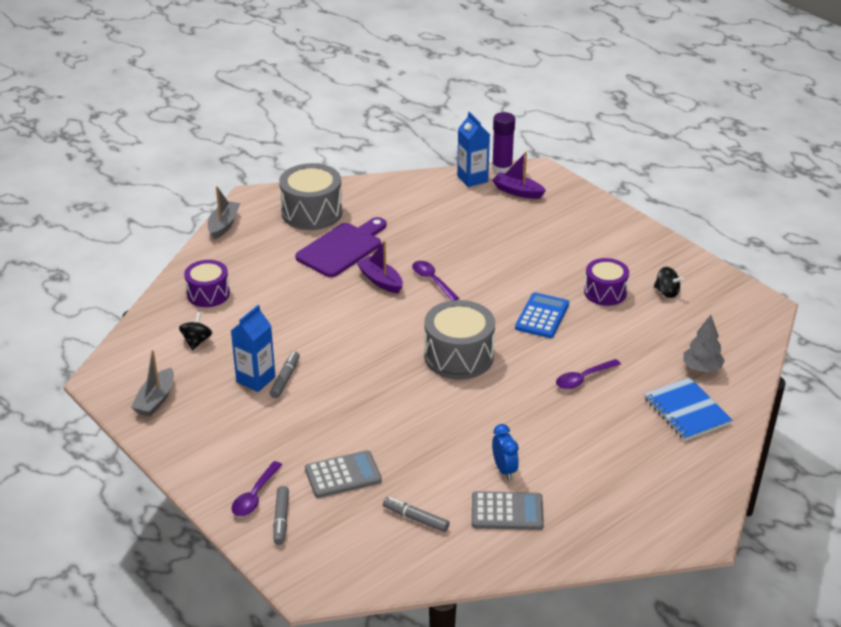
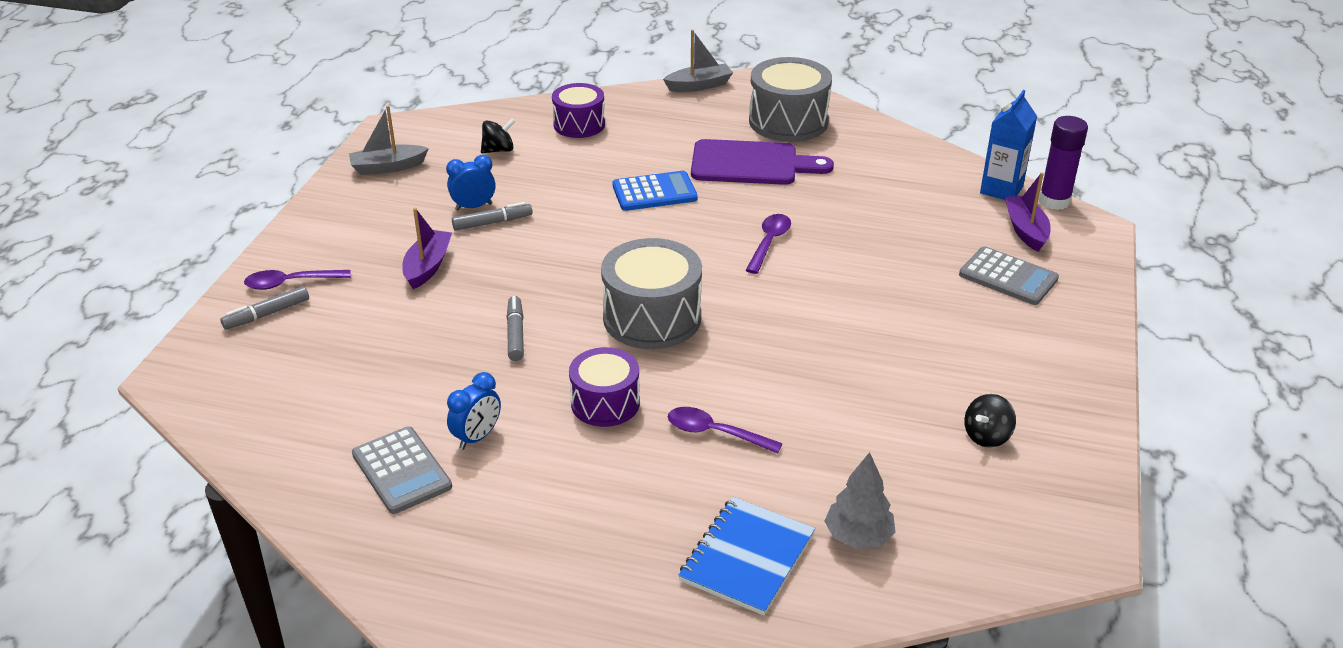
camera: 55 degrees right, 0 degrees up
blue carton [231,305,275,392] -> blue clock [446,155,496,210]
grey calculator [305,450,382,498] -> grey calculator moved to [959,246,1059,305]
purple boat [357,240,403,293] -> purple boat moved to [402,208,452,289]
grey marker [383,497,450,532] -> grey marker moved to [506,296,524,361]
blue calculator [515,292,569,338] -> blue calculator moved to [613,171,698,211]
purple drum [584,258,629,306] -> purple drum moved to [569,347,640,427]
black spinning top [654,267,684,298] -> black spinning top turned 45 degrees clockwise [964,394,1016,448]

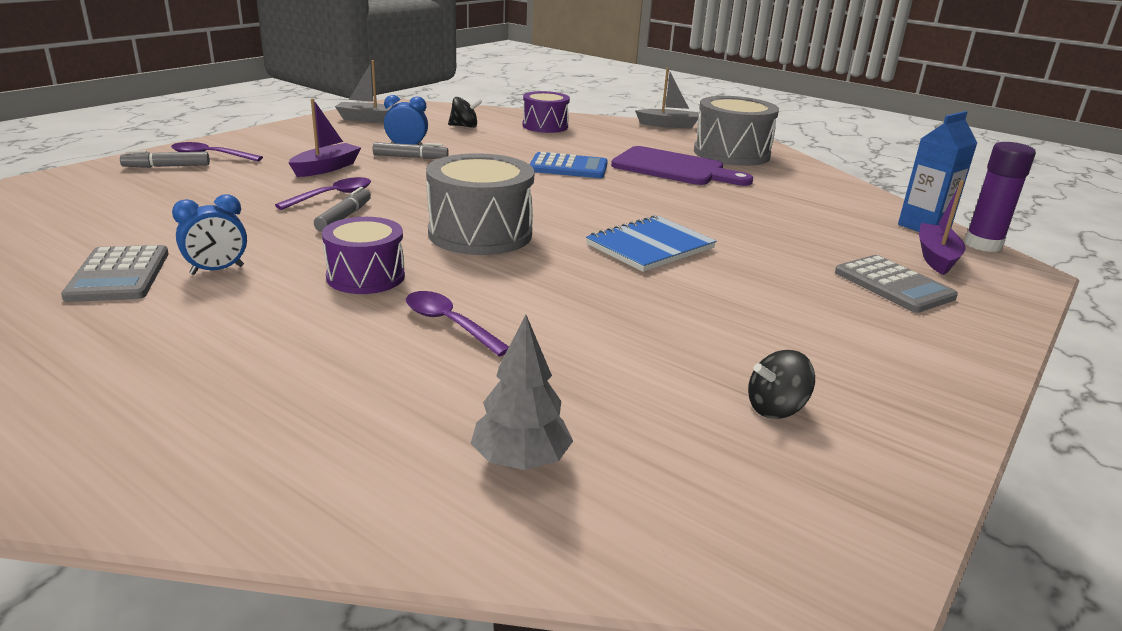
camera: 20 degrees right, 10 degrees down
blue notebook [678,497,815,616] -> blue notebook moved to [586,215,716,272]
purple spoon [746,214,791,274] -> purple spoon moved to [275,177,371,210]

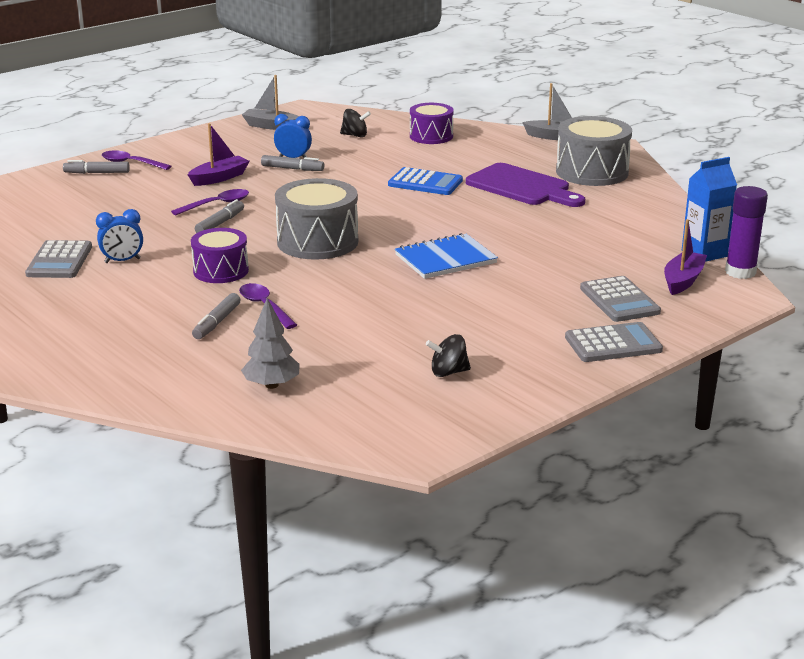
camera: 15 degrees right, 0 degrees up
none -> grey marker [192,293,241,339]
none -> grey calculator [565,322,663,362]

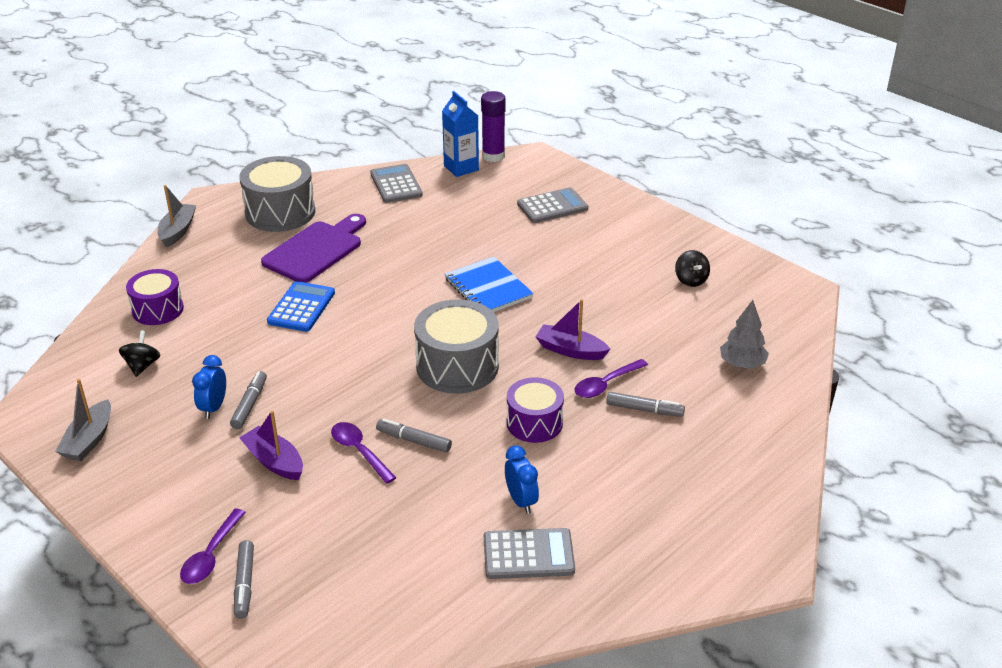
camera: 95 degrees left, 10 degrees up
grey calculator [565,322,663,362] -> grey calculator moved to [370,164,423,203]
purple boat [664,219,707,295] -> purple boat moved to [535,299,611,360]

